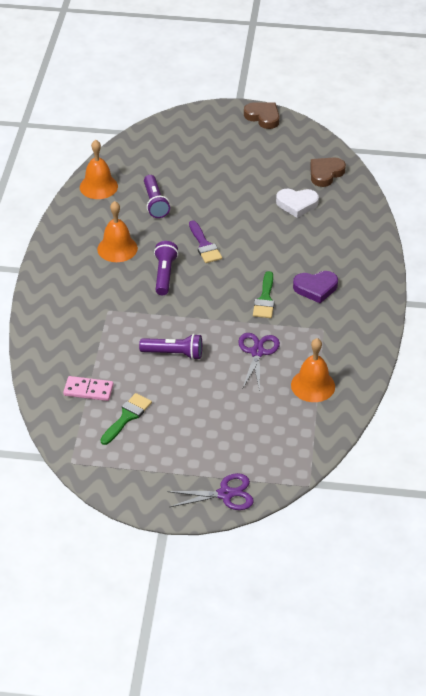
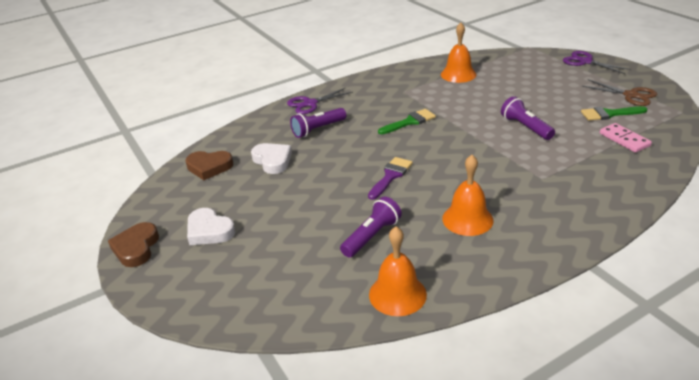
camera: 125 degrees left, 10 degrees down
purple flashlight [154,241,178,295] -> purple flashlight moved to [290,108,346,138]
purple scissors [238,333,280,391] -> purple scissors moved to [287,88,353,114]
purple heart [293,271,338,303] -> none
none -> white heart [187,208,236,245]
none -> brown scissors [582,79,657,106]

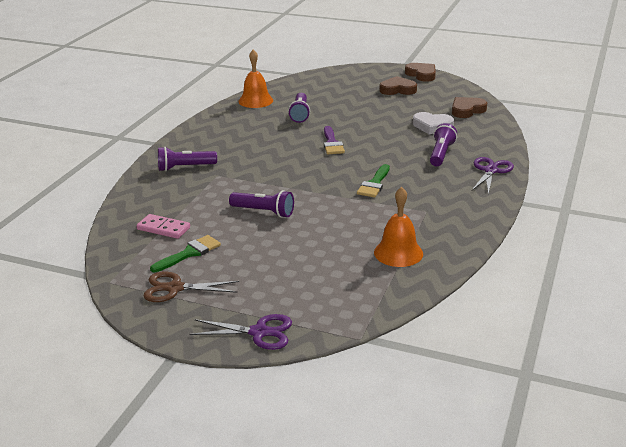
camera: 140 degrees right, 5 degrees down
white heart [187,208,236,245] -> brown heart [379,76,417,95]
orange bell [442,155,494,236] -> none
none -> purple flashlight [158,147,217,171]

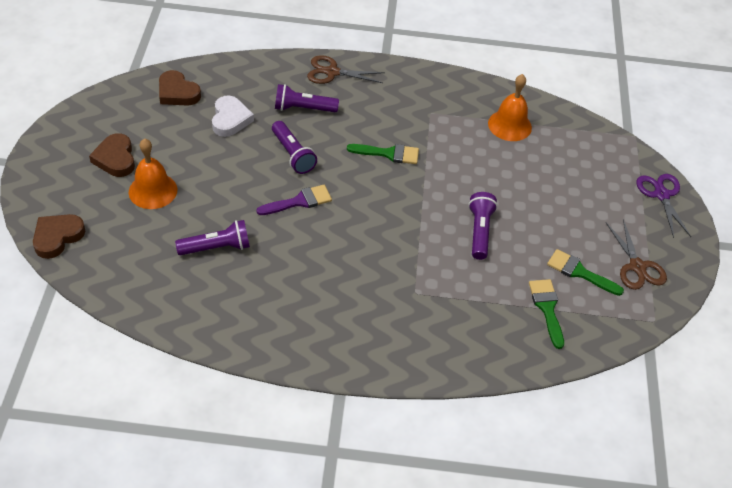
camera: 110 degrees left, 20 degrees up
pink domino [137,214,190,239] -> green brush [529,279,564,349]
purple flashlight [158,147,217,171] -> purple flashlight moved to [272,121,317,174]
orange bell [239,50,273,108] -> orange bell moved to [129,138,177,209]
brown heart [405,63,436,82] -> brown heart moved to [33,214,85,259]
purple scissors [472,157,514,195] -> brown scissors [307,55,385,84]

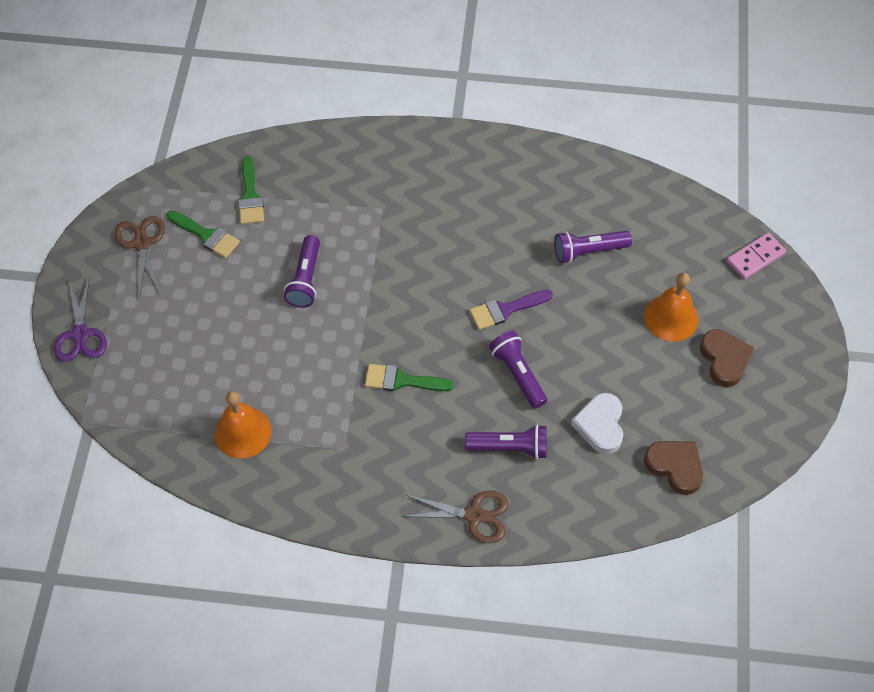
camera: 175 degrees left, 10 degrees up
brown heart [33,214,85,259] -> pink domino [727,233,786,279]

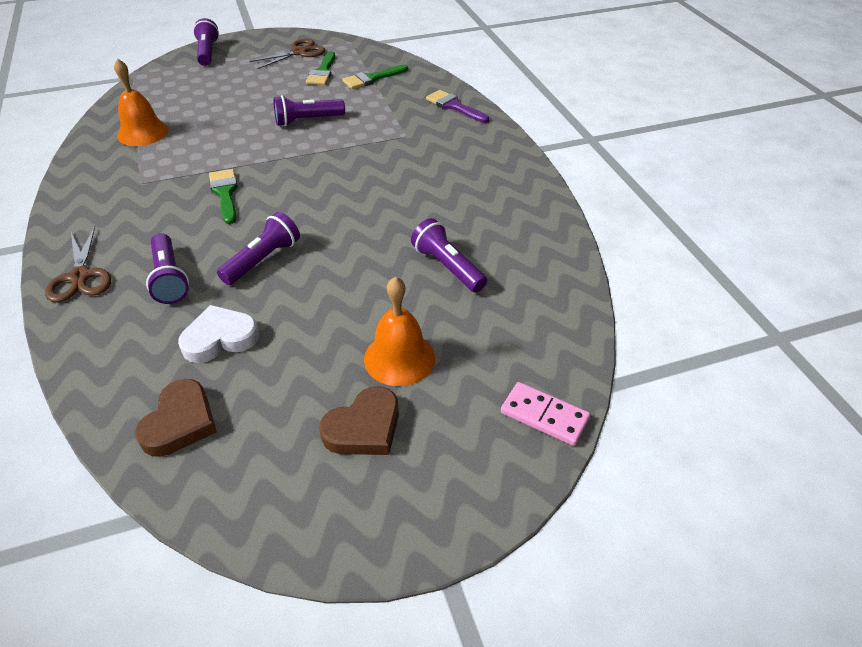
camera: 65 degrees right, 15 degrees down
purple scissors [54,278,107,362] -> purple flashlight [193,18,219,66]
purple brush [470,290,553,330] -> purple brush moved to [426,90,489,123]

